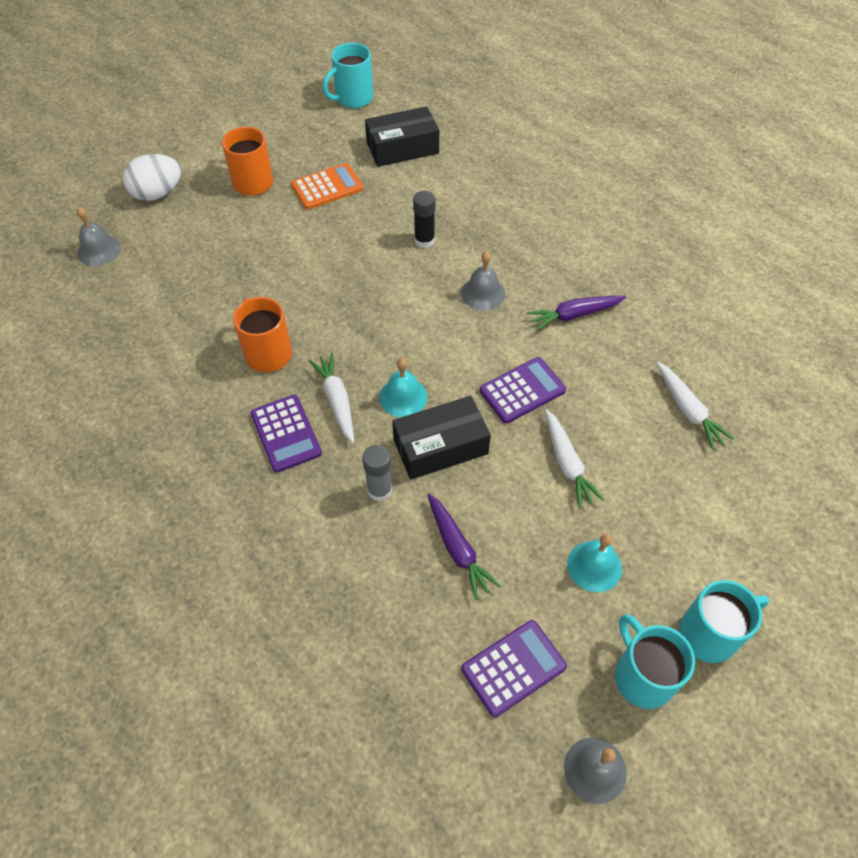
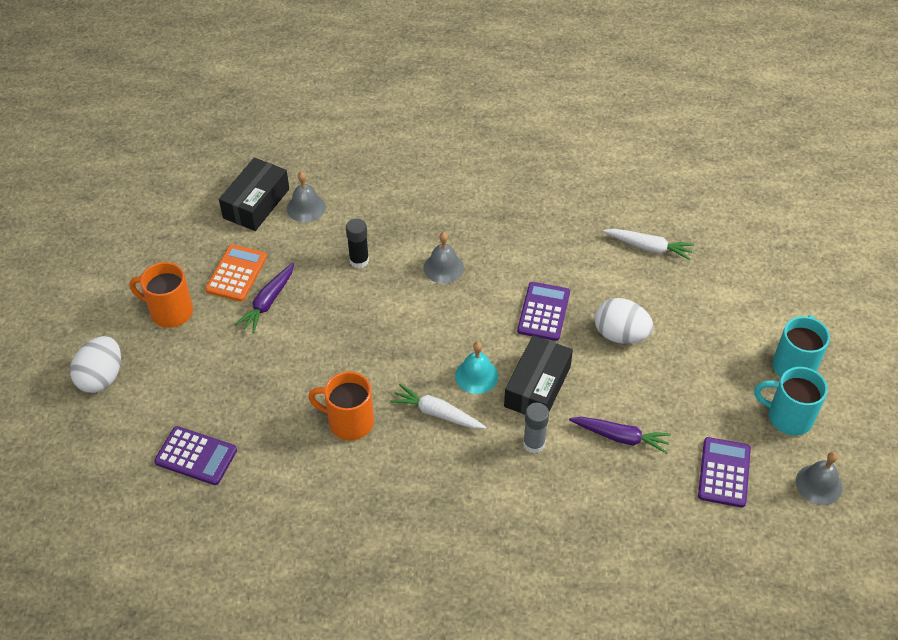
camera: 45 degrees left, 5 degrees down
grey bell [77,207,121,266] -> grey bell moved to [287,172,326,222]
purple calculator [250,395,322,473] -> purple calculator moved to [154,426,237,485]
turquoise mug [322,43,373,108] -> none
purple carrot [527,295,626,331] -> purple carrot moved to [235,263,294,333]
white carrot [545,409,605,509] -> white egg [595,298,654,344]
turquoise bell [567,533,622,592] -> none

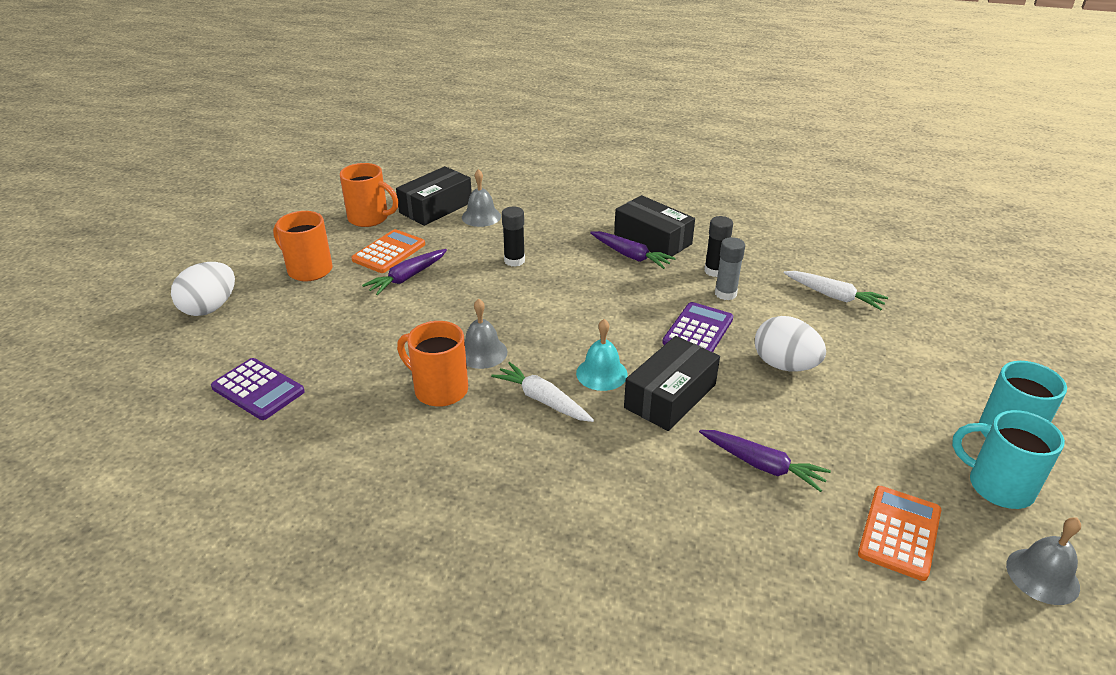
camera: 15 degrees right, 15 degrees down
grey bell [424,232,464,284] -> grey bell moved to [465,299,508,369]
grey glue stick [523,403,549,453] -> grey glue stick moved to [715,237,745,300]
purple calculator [698,437,751,508] -> orange calculator [858,486,941,581]
none -> orange mug [340,163,399,227]
none -> purple carrot [590,231,676,269]
none -> black box [614,195,695,259]
none -> black glue stick [704,216,733,277]

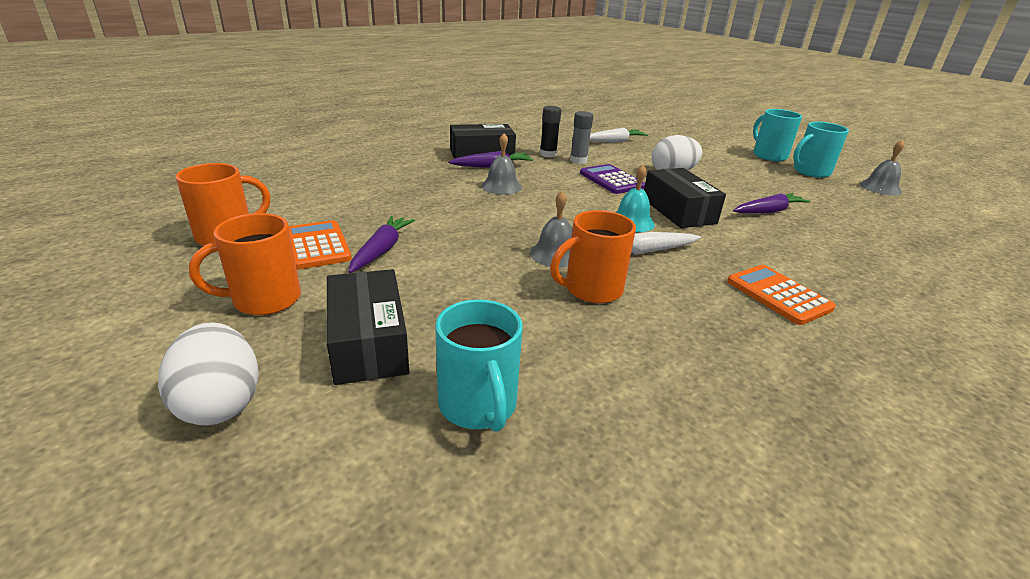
camera: 60 degrees left, 5 degrees down
purple calculator [211,358,305,420] -> turquoise mug [435,299,522,432]
purple carrot [362,249,447,295] -> purple carrot turned 150 degrees counterclockwise [348,216,415,273]
black box [396,166,472,226] -> black box moved to [326,269,409,385]
grey bell [462,169,501,227] -> grey bell moved to [481,133,522,195]
black glue stick [502,207,525,267] -> none
orange calculator [858,486,941,581] -> orange calculator moved to [727,265,836,325]

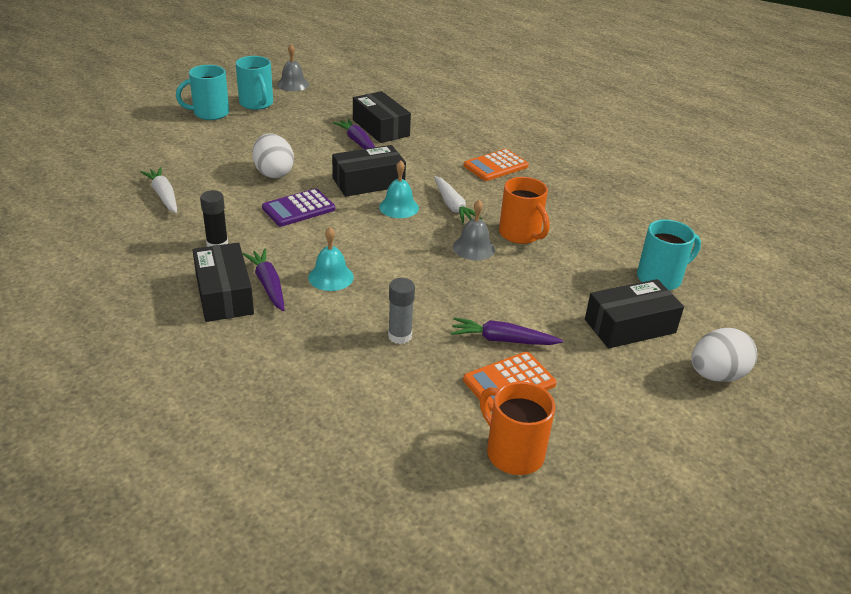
camera: 95 degrees left, 5 degrees up
orange mug [189,213,301,315] -> none
grey bell [481,133,522,195] -> turquoise bell [308,227,354,291]
grey glue stick [570,111,593,164] -> grey glue stick moved to [388,278,415,344]
none -> black box [353,91,411,143]

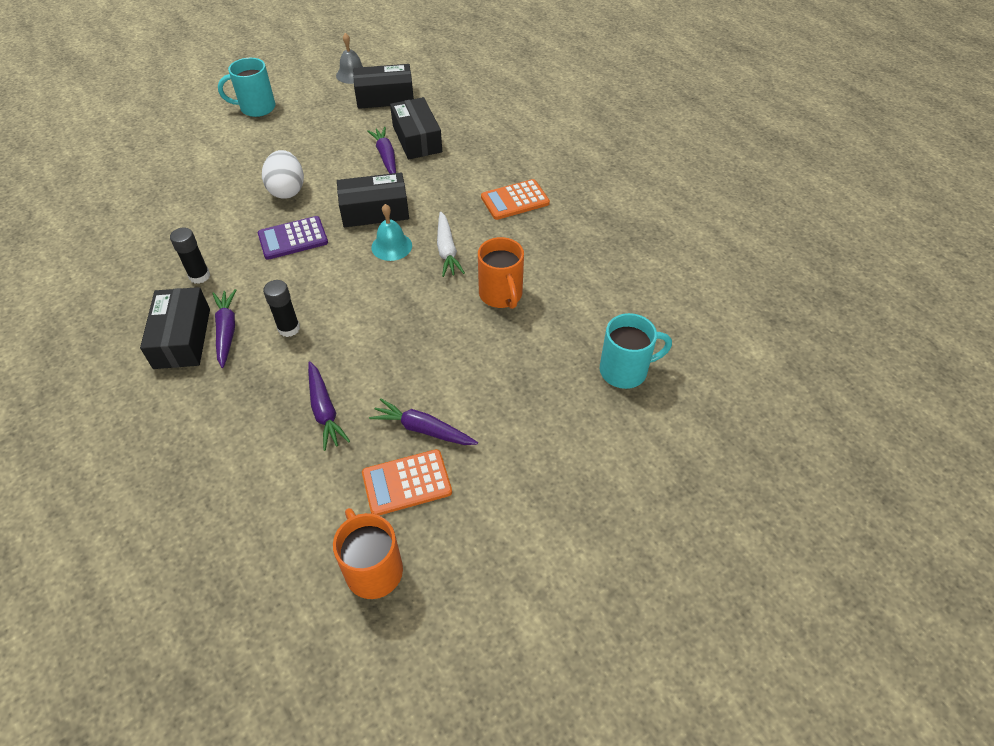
camera: 15 degrees right, 15 degrees up
white carrot [140,167,177,213] -> none
turquoise mug [236,56,273,110] -> none
turquoise bell [308,227,354,291] -> black glue stick [263,280,300,337]
grey glue stick [388,278,415,344] -> purple carrot [308,361,350,451]
grey bell [453,200,495,260] -> none
black box [585,279,684,348] -> black box moved to [353,64,414,109]
white egg [691,328,757,382] -> none

